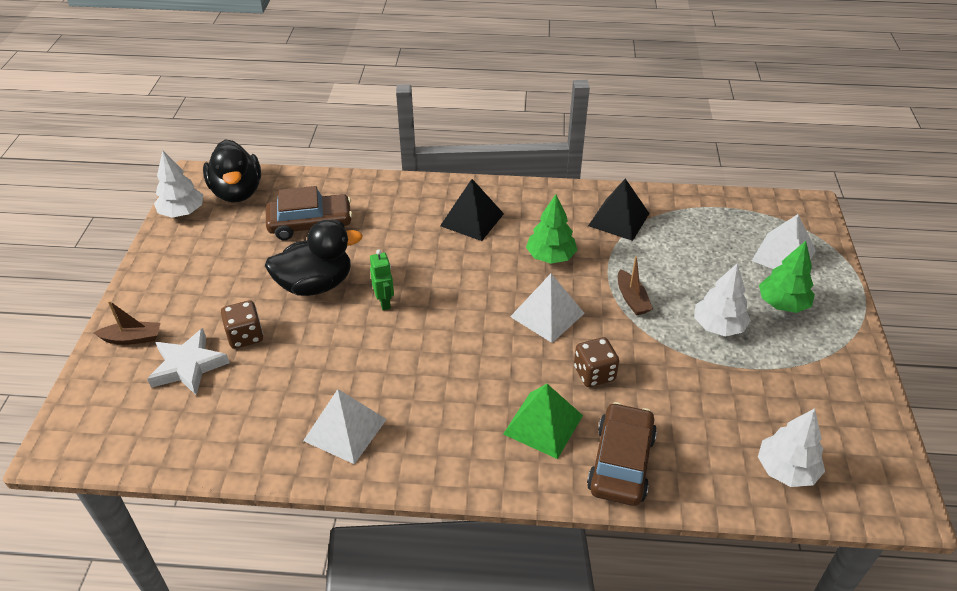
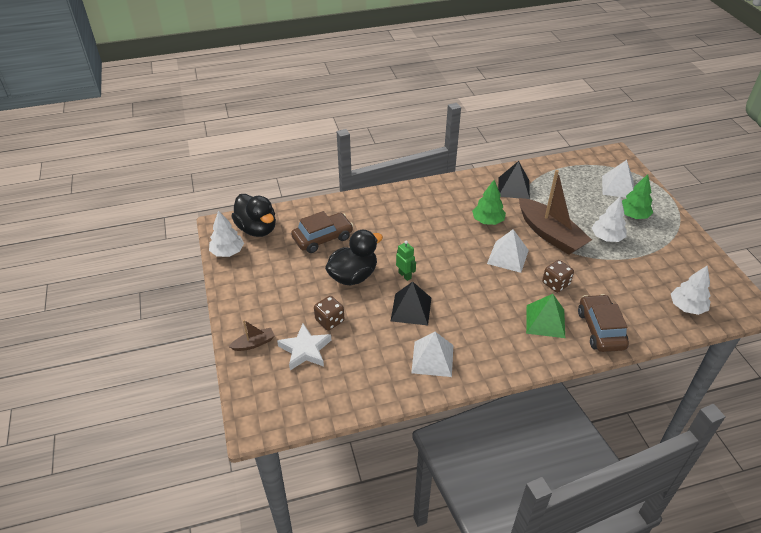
camera: 20 degrees left, 0 degrees up
black pyramid [440,179,504,241] -> black pyramid moved to [391,282,431,325]
brown boat [618,256,653,315] -> brown boat [519,170,592,255], size x2.24

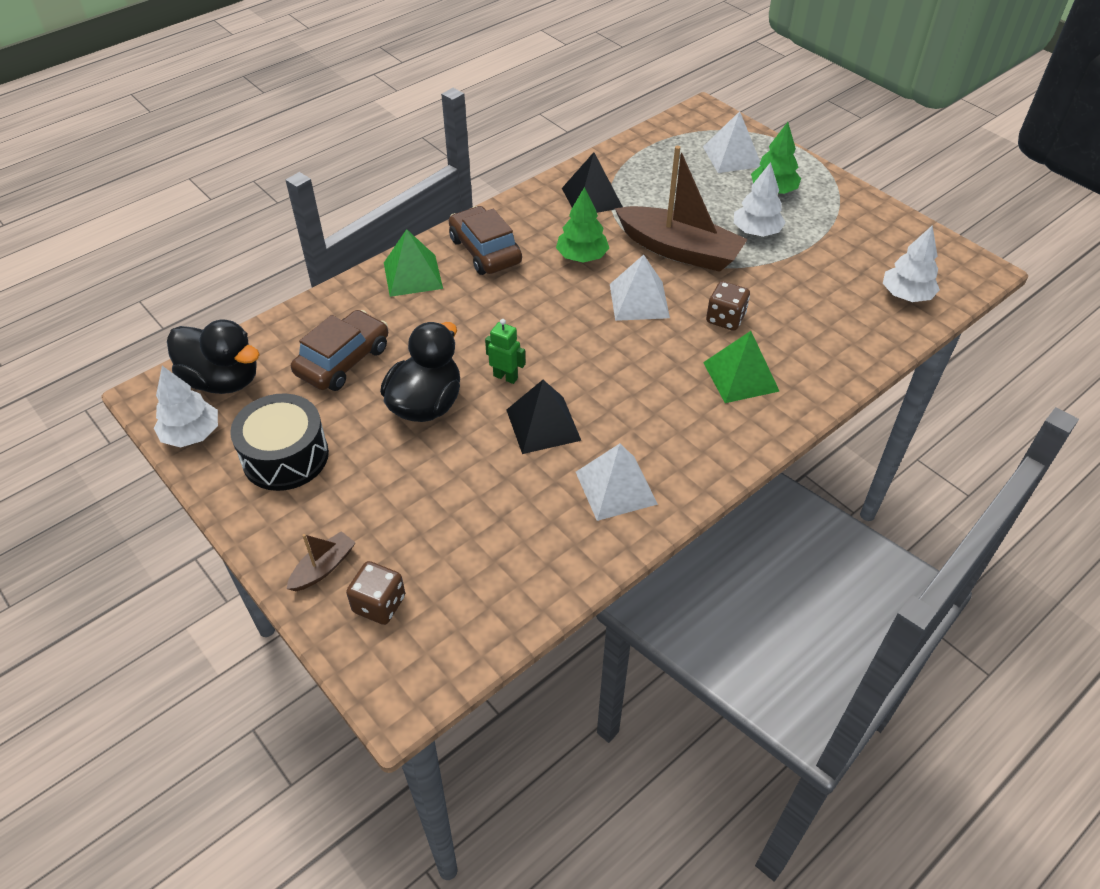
camera: 25 degrees left, 5 degrees up
white star [277,323,331,370] -> none
brown dice [314,296,344,331] -> brown dice moved to [346,561,405,625]
brown car [578,294,629,352] -> brown car moved to [449,206,522,275]
none -> black drum [230,393,329,491]
none -> green pyramid [384,229,443,297]

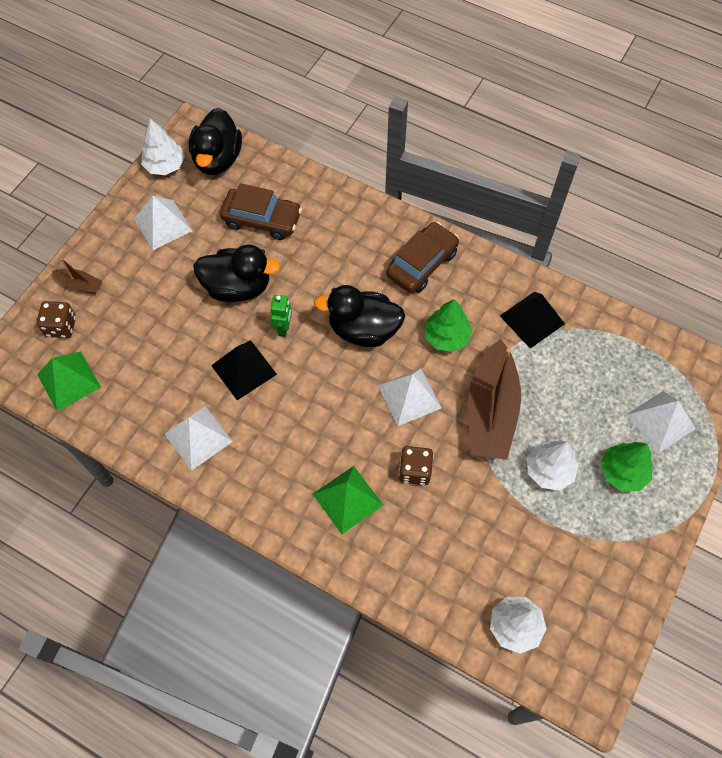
camera: 70 degrees right, 15 degrees up
black drum [230,393,329,491] -> white pyramid [134,196,193,250]
green pyramid [384,229,443,297] -> green pyramid moved to [37,351,101,411]
none -> black duck [314,285,405,347]

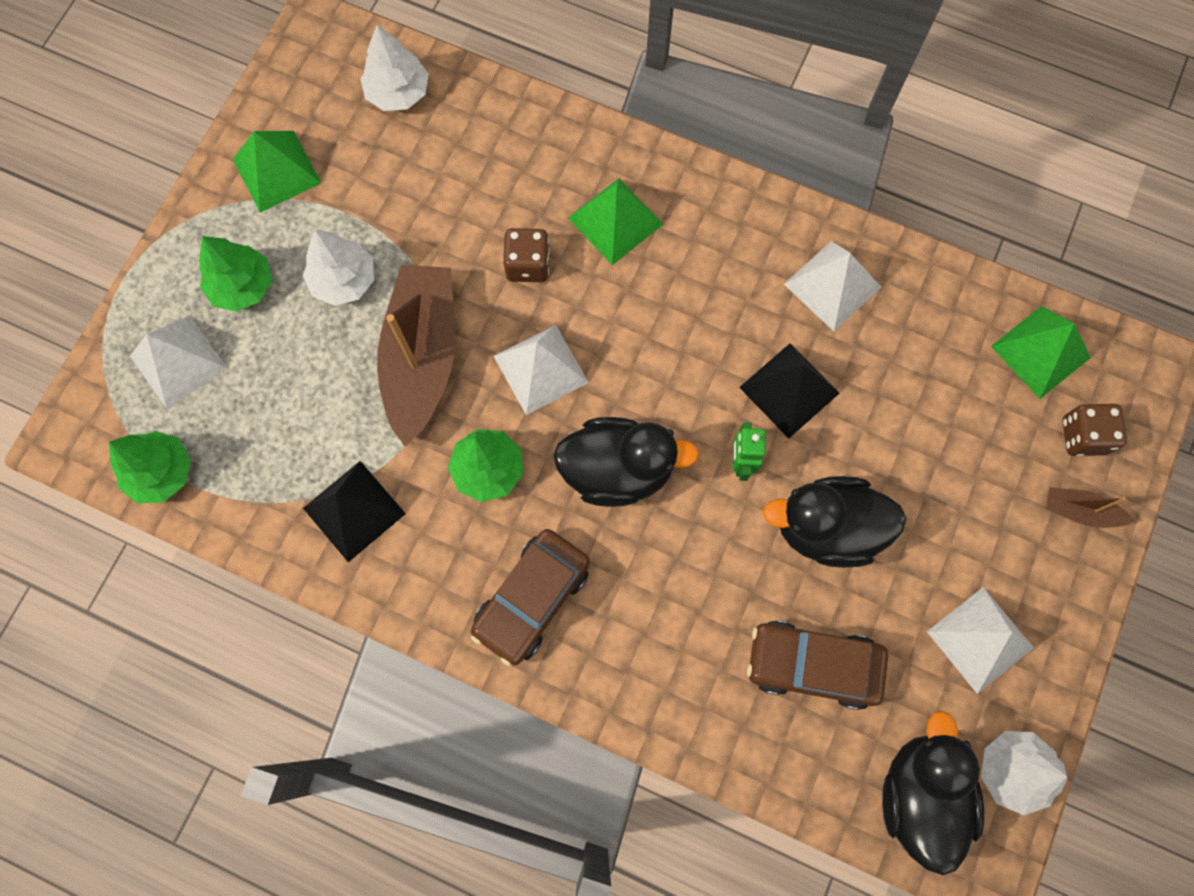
camera: 175 degrees right, 10 degrees up
none -> green tree [109,431,191,504]
none -> green pyramid [233,131,321,212]

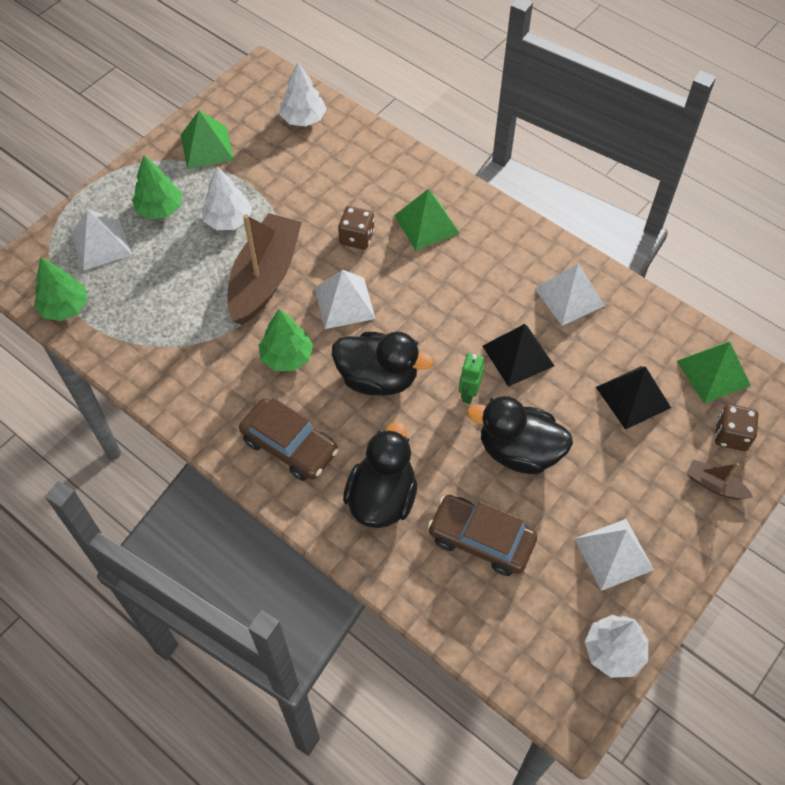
camera: 15 degrees right, 15 degrees down
black pyramid [303,461,406,562] -> black pyramid moved to [596,366,671,430]
brown car [471,529,590,666] -> brown car turned 105 degrees counterclockwise [239,398,339,481]
black duck [882,711,984,875] -> black duck moved to [343,422,417,528]

